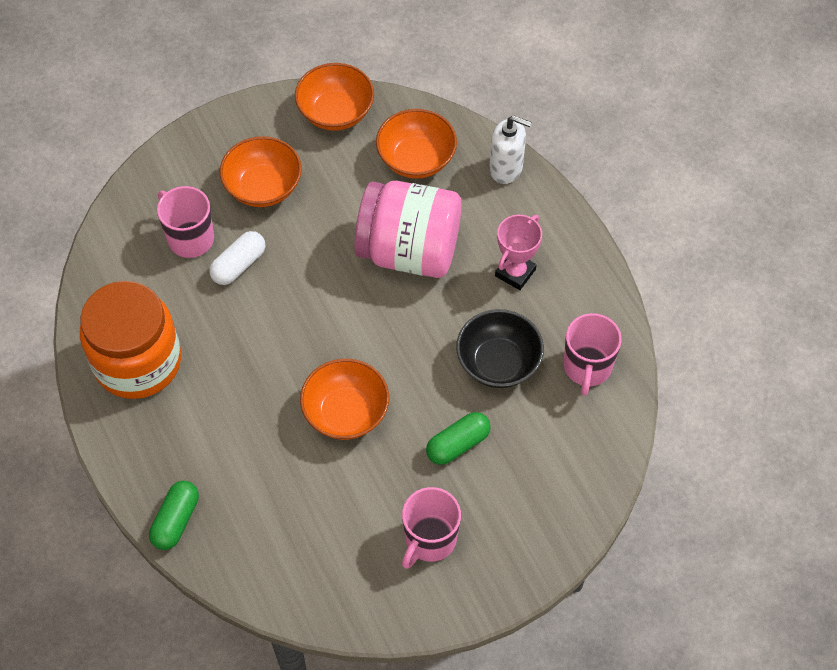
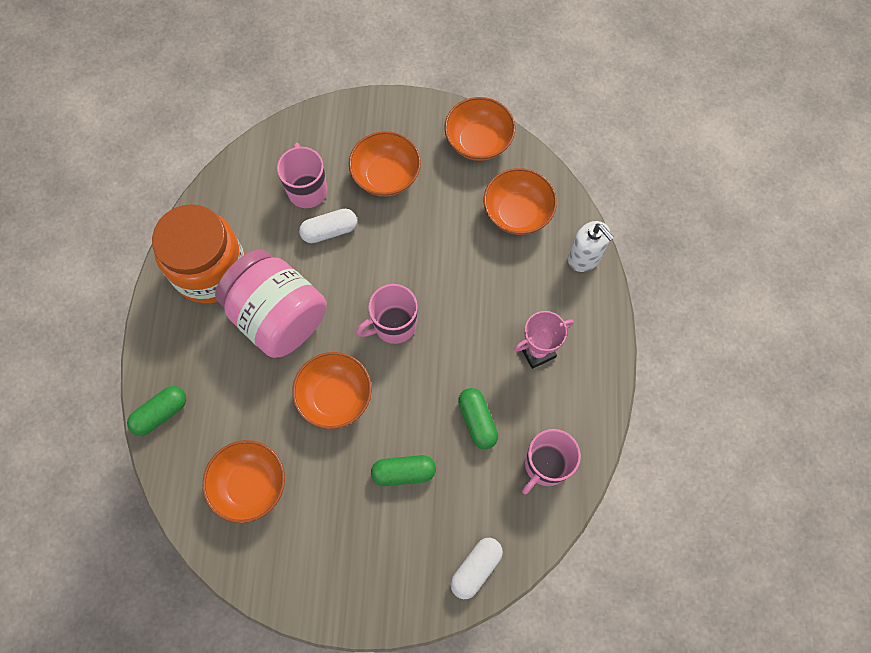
camera: 30 degrees right, 10 degrees up
pink jar [354,181,461,278] -> pink jar moved to [215,249,326,358]
pink mug [402,487,461,569] -> pink mug moved to [356,284,418,344]
black bowl [456,309,544,388] -> green capsule [458,388,498,449]
none -> orange bowl [202,440,285,523]
none -> white capsule [450,538,503,599]

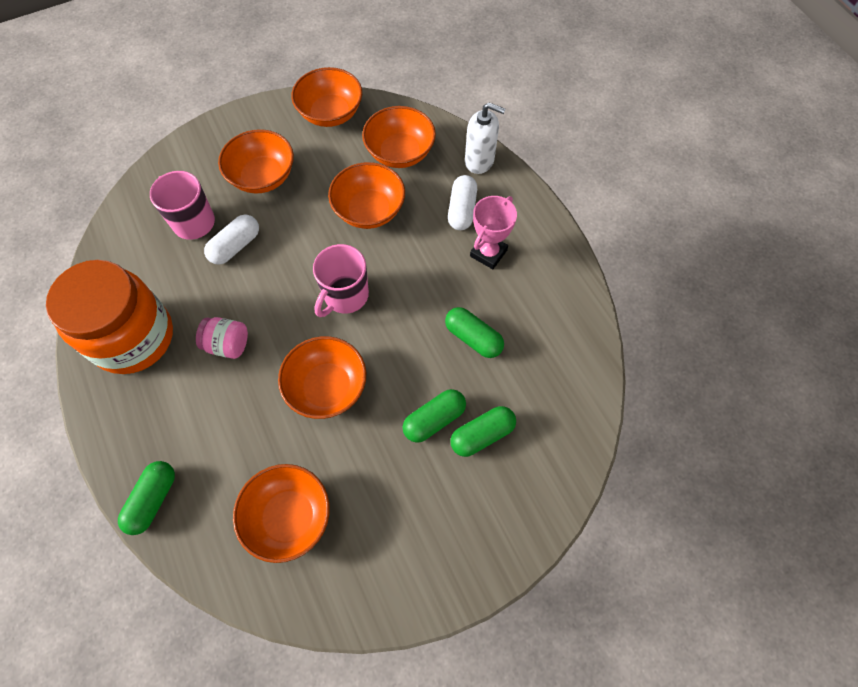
camera: 30 degrees left, 5 degrees down
pink jar [215,249,326,358] -> pink jar [196,317,248,359], size x0.43
white capsule [450,538,503,599] -> white capsule moved to [448,175,477,230]
pink mug [522,429,581,494] -> none
none -> orange bowl [328,162,405,229]
none -> green capsule [450,406,516,457]

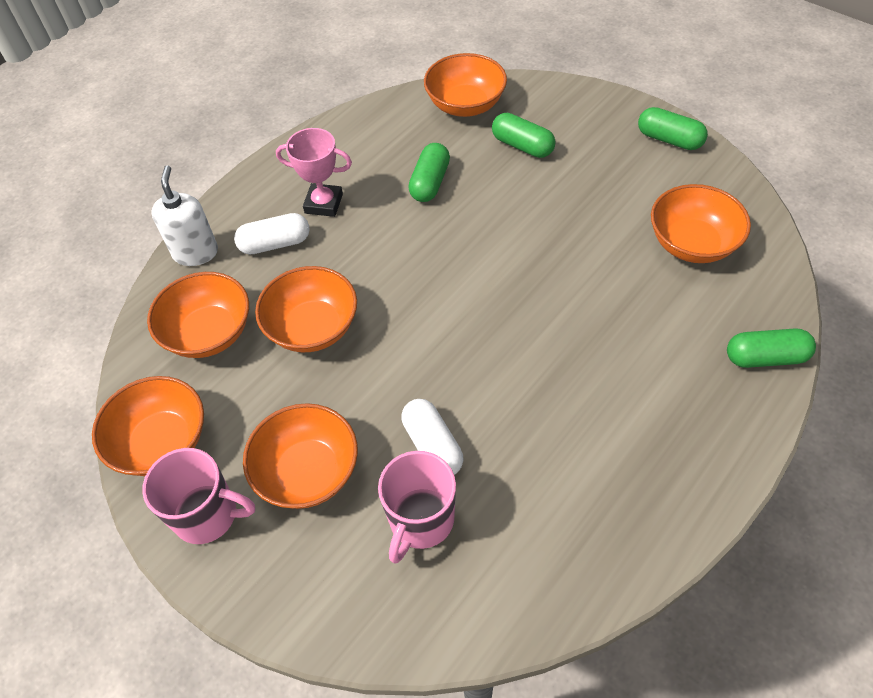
camera: 110 degrees left, 10 degrees down
orange jar [46,260,173,374] -> none
pink jar [196,317,248,359] -> none
white capsule [204,215,259,265] -> white capsule turned 45 degrees clockwise [402,399,463,475]
orange bowl [278,336,366,419] -> orange bowl moved to [424,53,507,117]
pink mug [313,244,369,317] -> pink mug moved to [142,448,255,544]
green capsule [403,389,466,443] -> green capsule moved to [638,107,708,150]

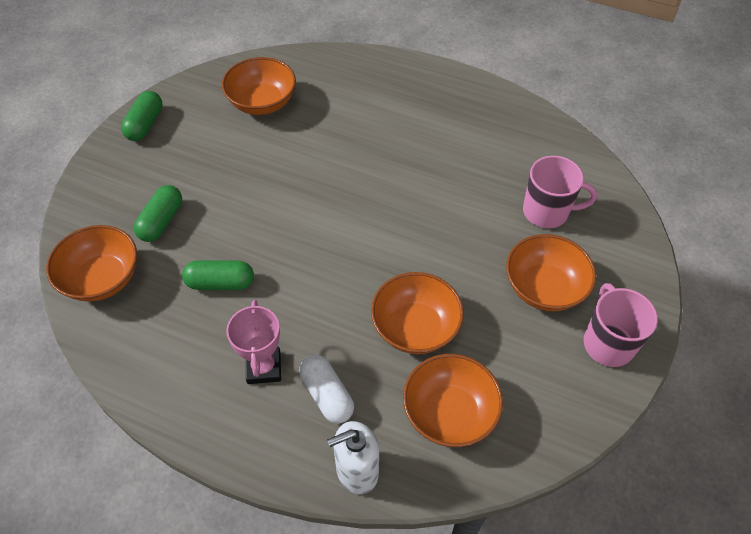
camera: 110 degrees left, 0 degrees up
orange bowl [92,376,204,476] -> none
white capsule [402,399,463,475] -> none
green capsule [727,328,816,368] -> none

